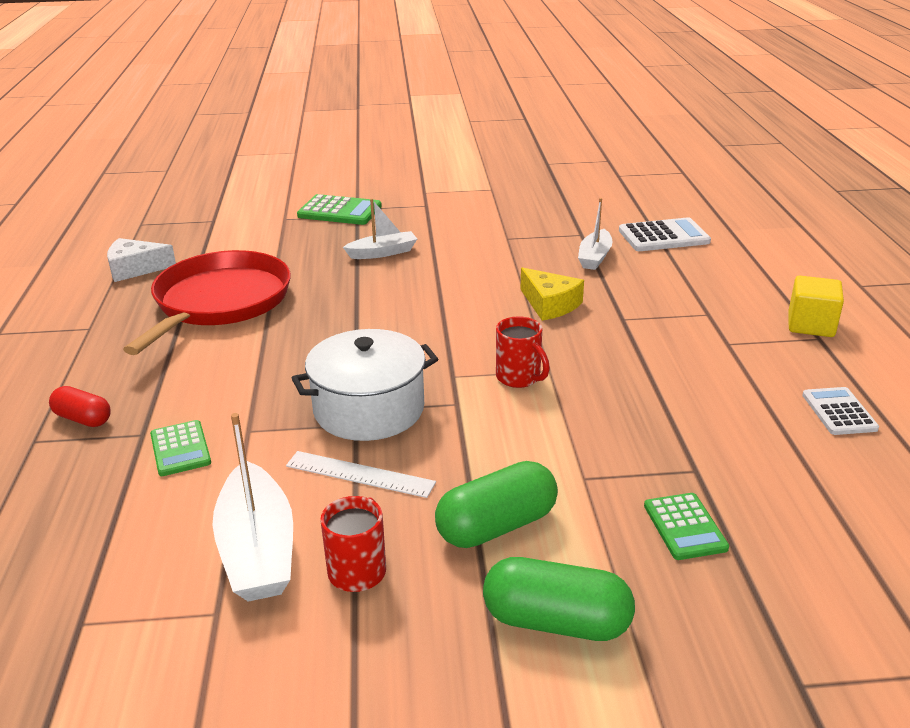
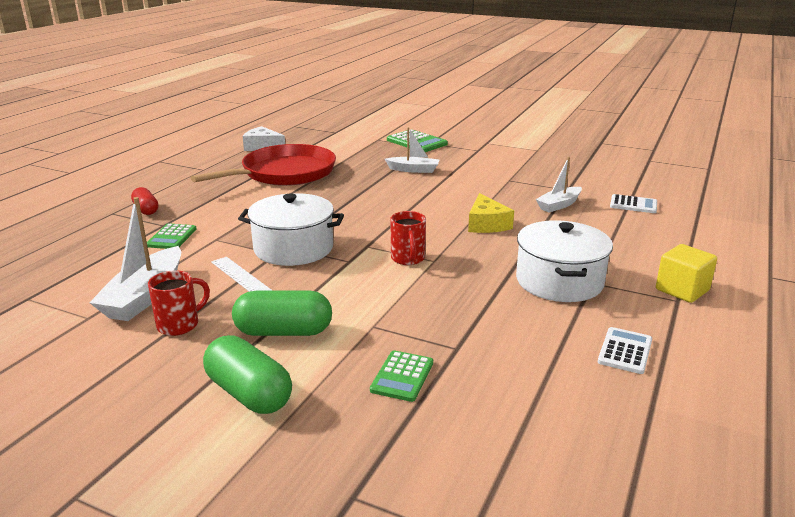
camera: 30 degrees right, 5 degrees down
white calculator [619,217,711,251] -> white calculator [610,194,657,213], size x0.66
none -> white pot [516,220,613,302]

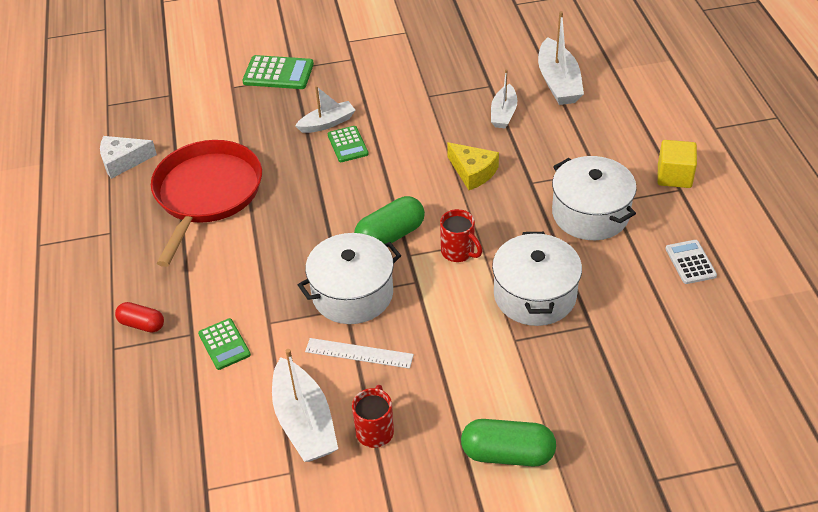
camera: 35 degrees left, 20 degrees up
green capsule [232,291,332,336] -> green capsule moved to [354,196,425,244]
green calculator [370,351,433,402] -> green calculator moved to [327,126,369,162]
white calculator [610,194,657,213] -> white boat [538,11,584,105]
none -> white pot [492,232,582,326]

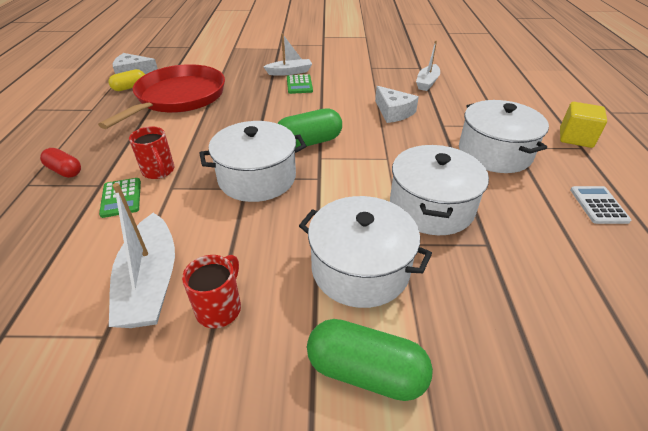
camera: 10 degrees right, 5 degrees down
green calculator [242,55,314,89] -> none
white ruler [305,338,414,369] -> none
red mug [440,209,482,262] -> red mug moved to [129,127,174,179]
yellow cheese [447,142,499,190] -> white cheese [375,86,419,123]
white boat [538,11,584,105] -> none
none -> yellow capsule [108,69,145,91]
none -> white pot [299,196,432,308]

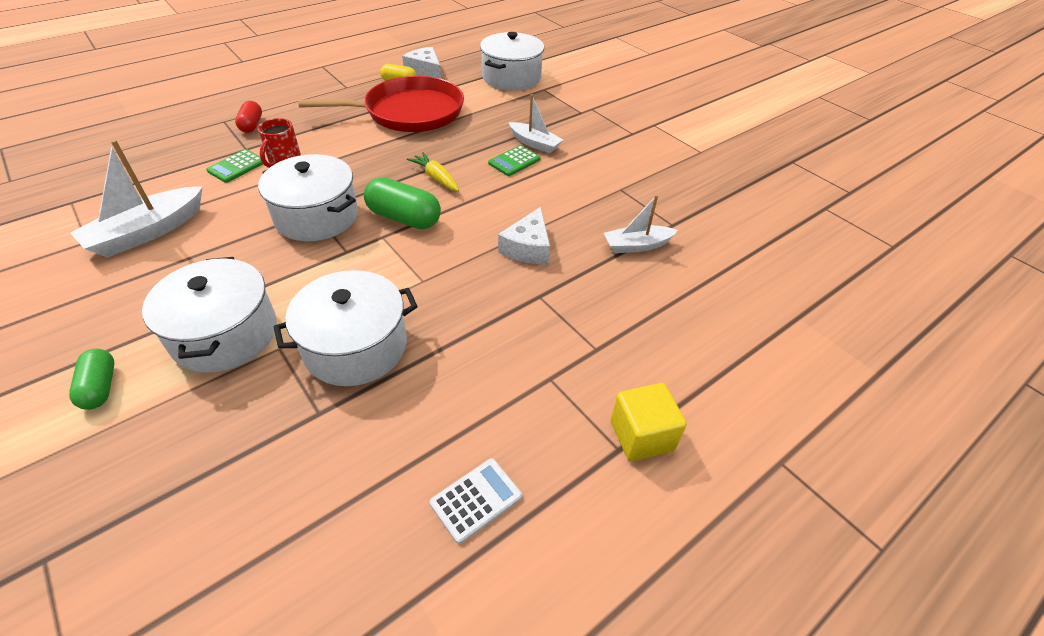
camera: 50 degrees right, 5 degrees up
red mug [182,255,241,328] -> none
green capsule [307,319,433,401] -> green capsule [69,349,114,410], size x0.62
white pot [459,100,549,173] -> white pot moved to [480,32,544,90]
none -> yellow carrot [407,152,459,192]

